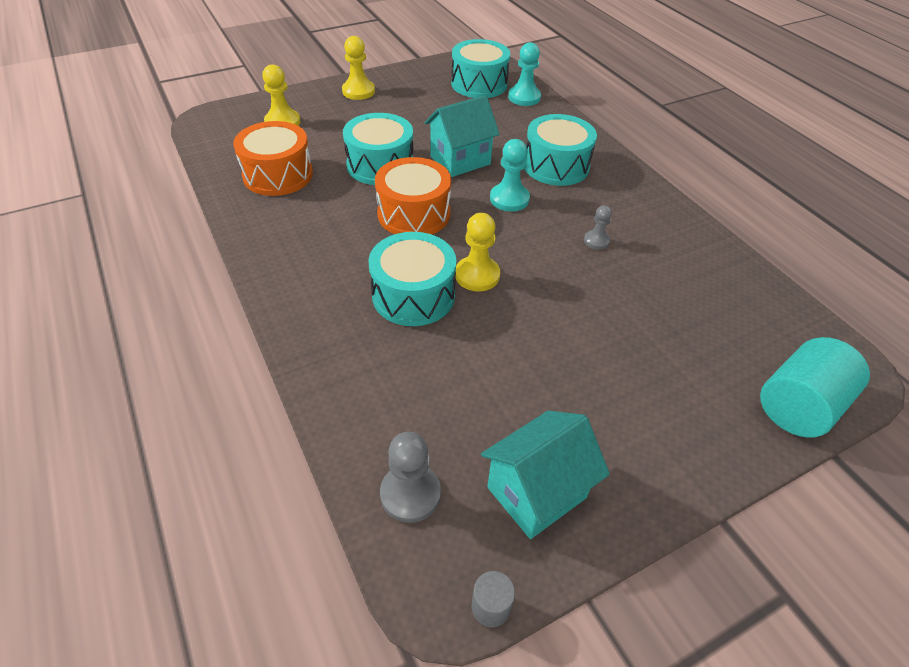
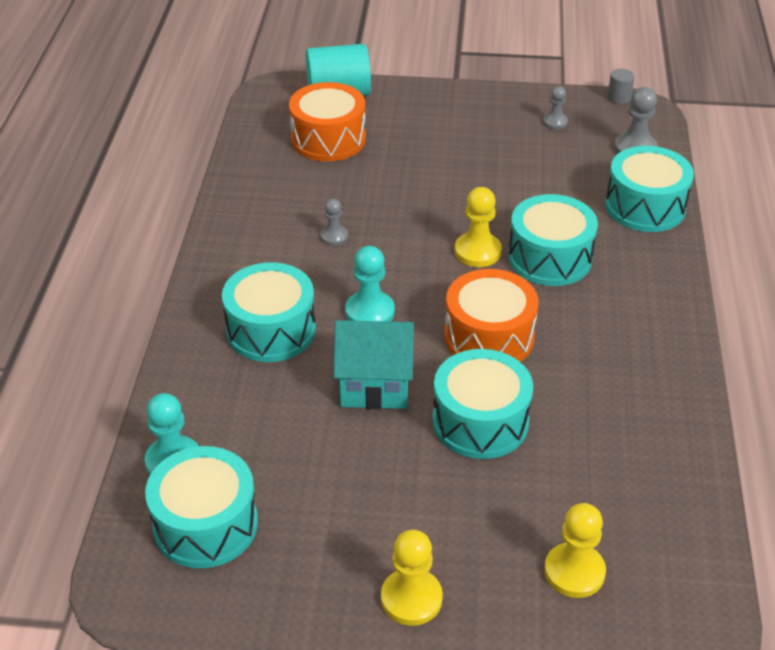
camera: 145 degrees left, 5 degrees down
orange drum [233,121,313,196] -> orange drum moved to [289,82,366,162]
turquoise house [481,411,610,539] -> grey pawn [543,86,568,130]
none -> turquoise drum [605,146,694,232]

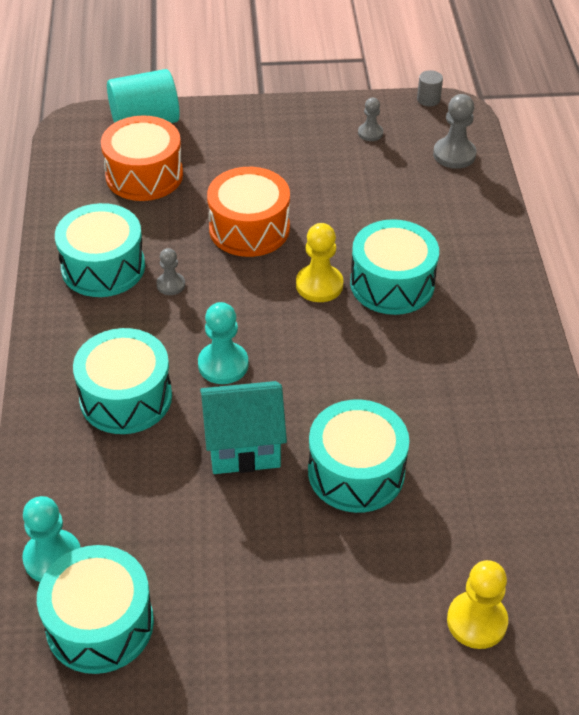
camera: 10 degrees left, 5 degrees up
yellow pawn [381,530,443,626] -> none
orange drum [444,269,539,362] -> orange drum moved to [207,167,290,257]
turquoise drum [605,146,694,232] -> turquoise drum moved to [55,203,145,297]

